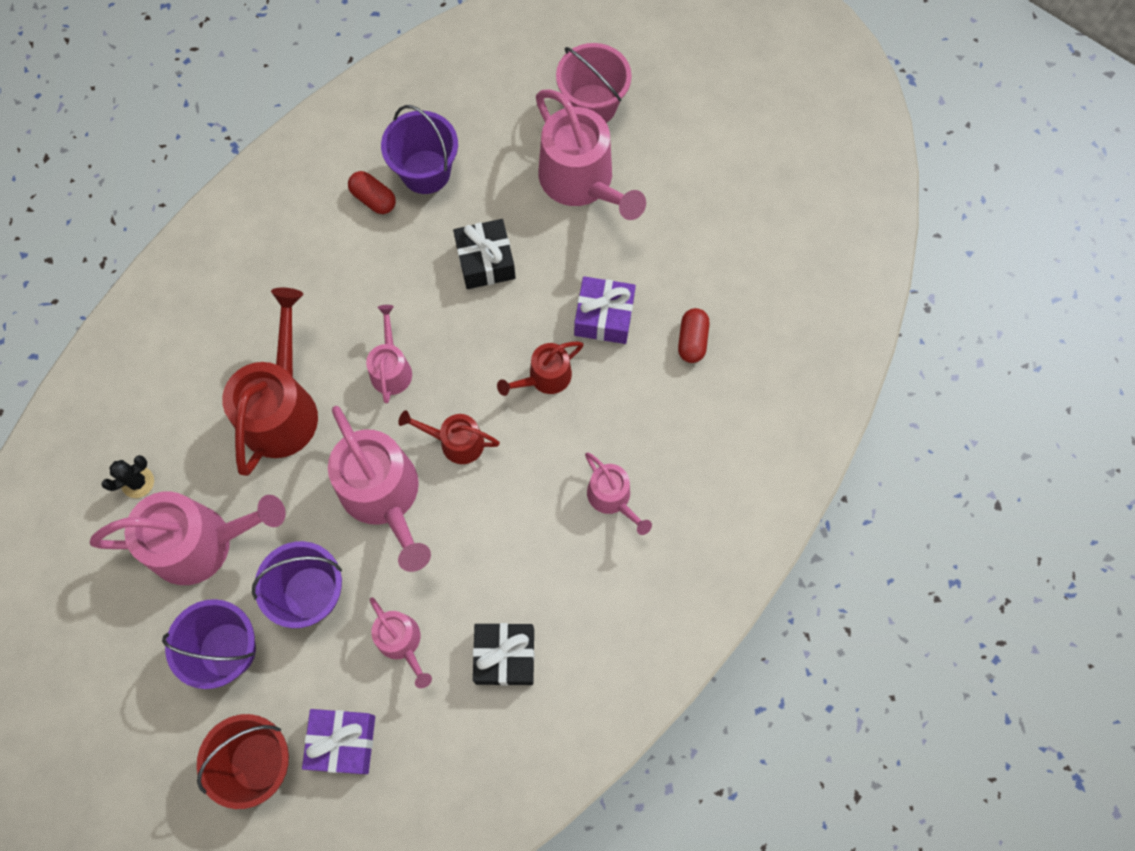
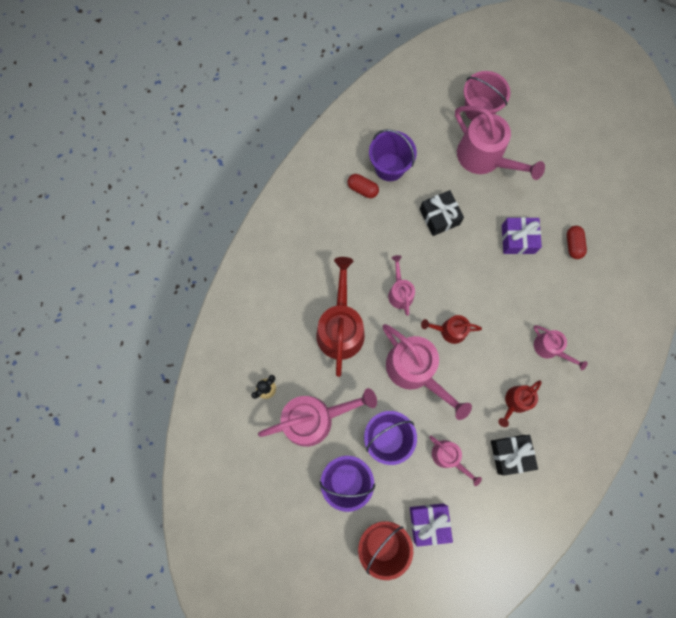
camera: 10 degrees left, 5 degrees up
red watering can [497,341,583,396] -> red watering can moved to [498,380,541,427]

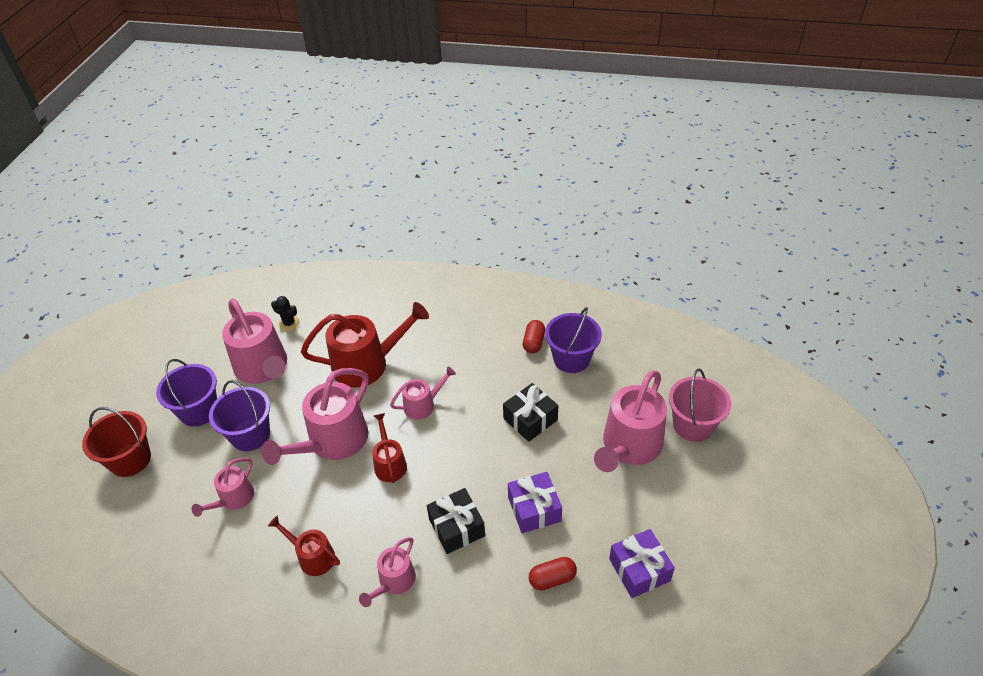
camera: 75 degrees right, 30 degrees down
purple gift [410,503,453,547] -> purple gift moved to [609,529,675,598]
black gift [491,435,538,476] -> black gift moved to [427,488,485,554]

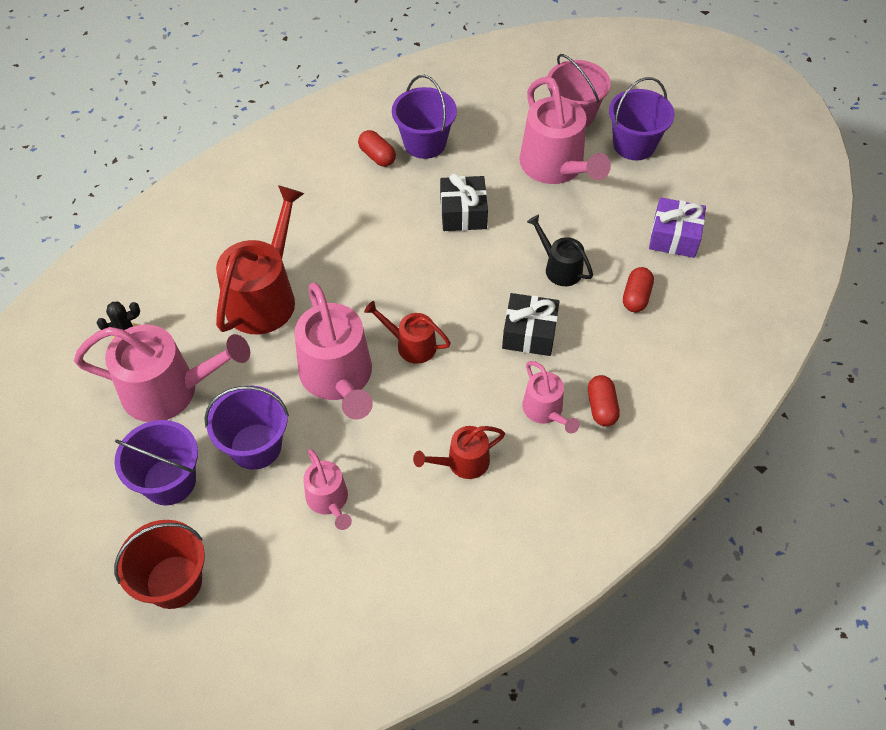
camera: 55 degrees left, 10 degrees up
pink watering can [390,366,456,420] -> none
purple gift [508,472,562,533] -> black watering can [527,215,593,286]
none -> red capsule [588,375,620,427]
none -> purple bucket [609,77,675,160]

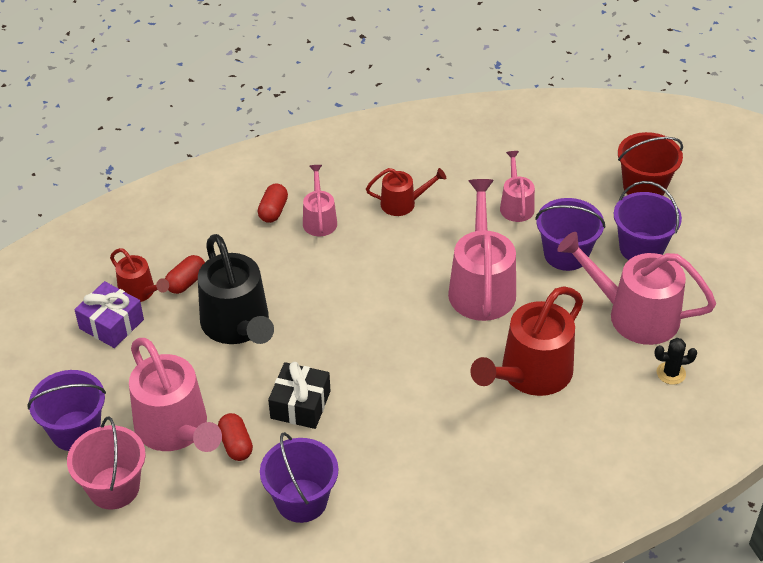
camera: 160 degrees left, 10 degrees down
red capsule [358,130,396,167] -> red capsule moved to [218,413,253,461]
red watering can [364,301,451,364] -> red watering can moved to [110,248,169,302]
black gift [502,293,560,356] -> none
pink watering can [519,76,611,184] -> pink watering can turned 150 degrees clockwise [129,338,222,452]
black watering can [527,215,593,286] -> black watering can [198,234,274,344], size x1.87

